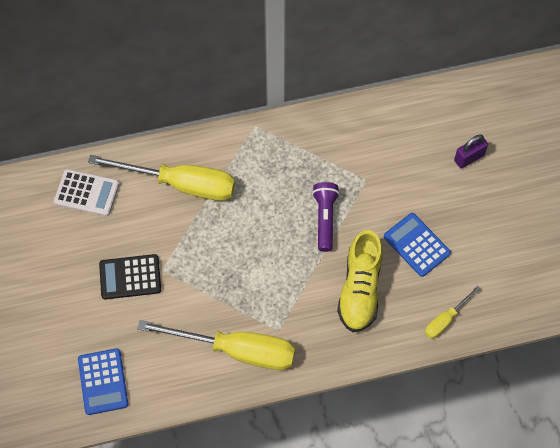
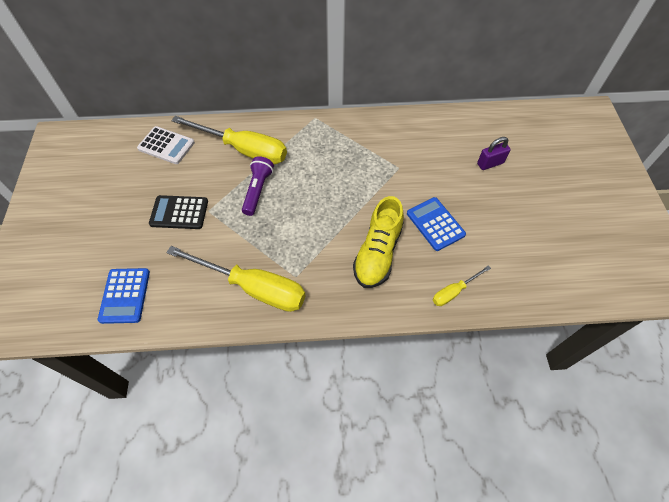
camera: 10 degrees right, 5 degrees down
purple flashlight [312,182,340,252] -> purple flashlight moved to [242,156,274,216]

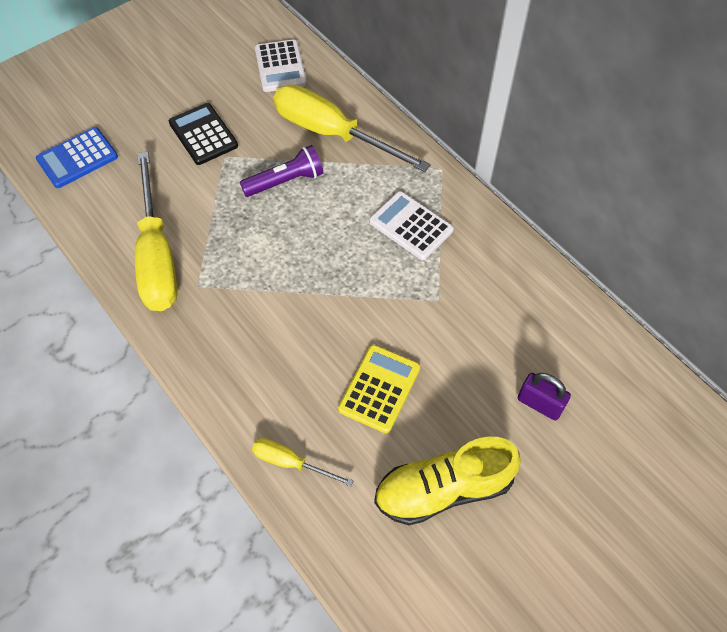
camera: 55 degrees right, 0 degrees up
yellow screwdriver [171,116,287,164] -> yellow screwdriver turned 135 degrees clockwise [273,84,431,172]
yellow shoe [353,196,404,288] -> yellow shoe moved to [374,437,521,525]
blue calculator [407,197,466,251] -> yellow calculator [338,345,420,433]
none -> white calculator [369,191,454,260]

